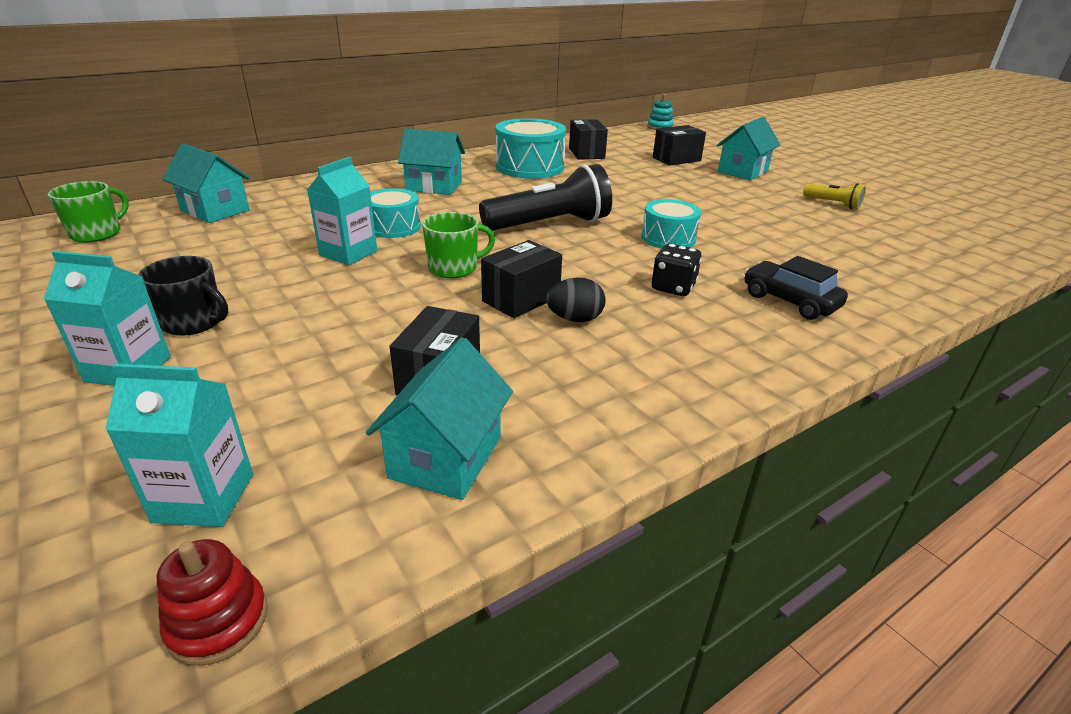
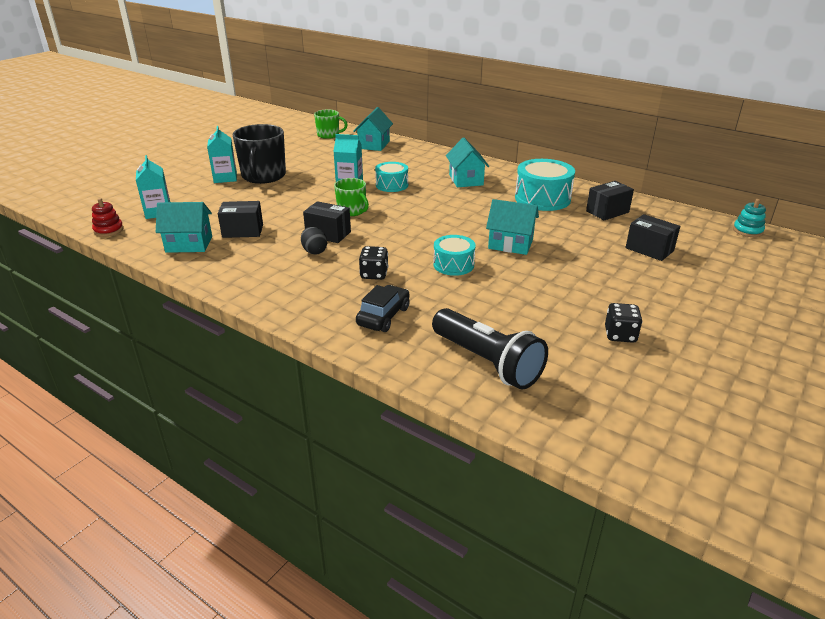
camera: 70 degrees right, 0 degrees up
black mug [138,256,228,336] -> black mug [232,124,286,184], size x1.74
black flashlight [479,164,612,231] -> black flashlight moved to [432,308,548,390]
turquoise house [717,117,780,180] -> turquoise house moved to [486,199,539,255]
yellow flashlight [803,183,866,209] -> black dice [605,303,642,343]

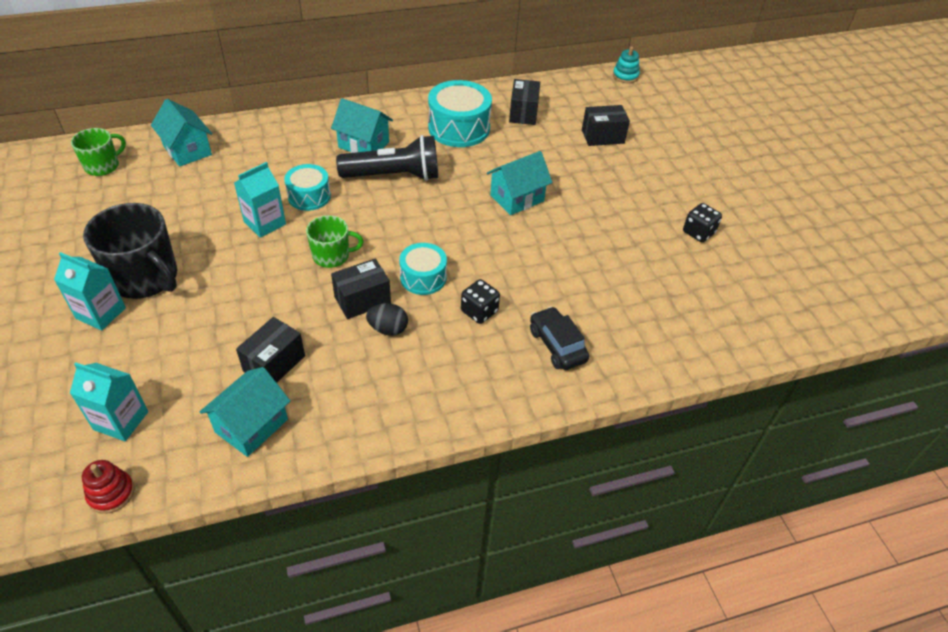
camera: 55 degrees left, 15 degrees up
black flashlight [432,308,548,390] -> black flashlight moved to [336,135,438,181]
turquoise drum [433,235,476,276] -> turquoise drum moved to [399,243,447,295]

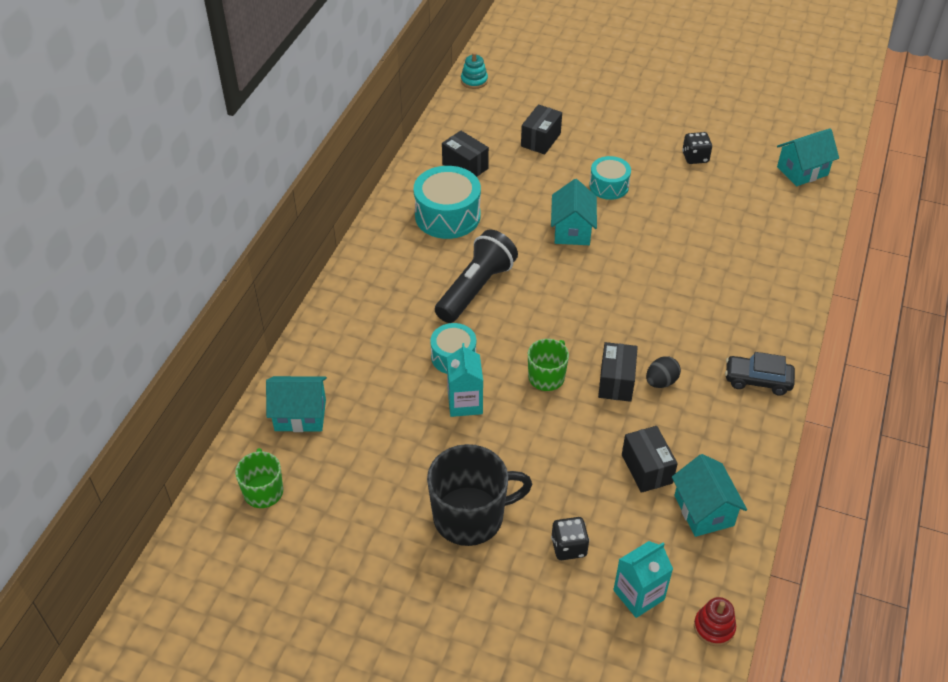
camera: 50 degrees left, 0 degrees up
turquoise carton [54,252,126,331] -> none
turquoise house [331,98,393,153] -> turquoise house moved to [777,128,839,186]
turquoise drum [399,243,447,295] -> turquoise drum moved to [589,156,631,200]
black dice [461,279,500,324] -> black dice moved to [551,517,589,560]
black car [530,306,589,370] -> black car moved to [725,352,795,396]

